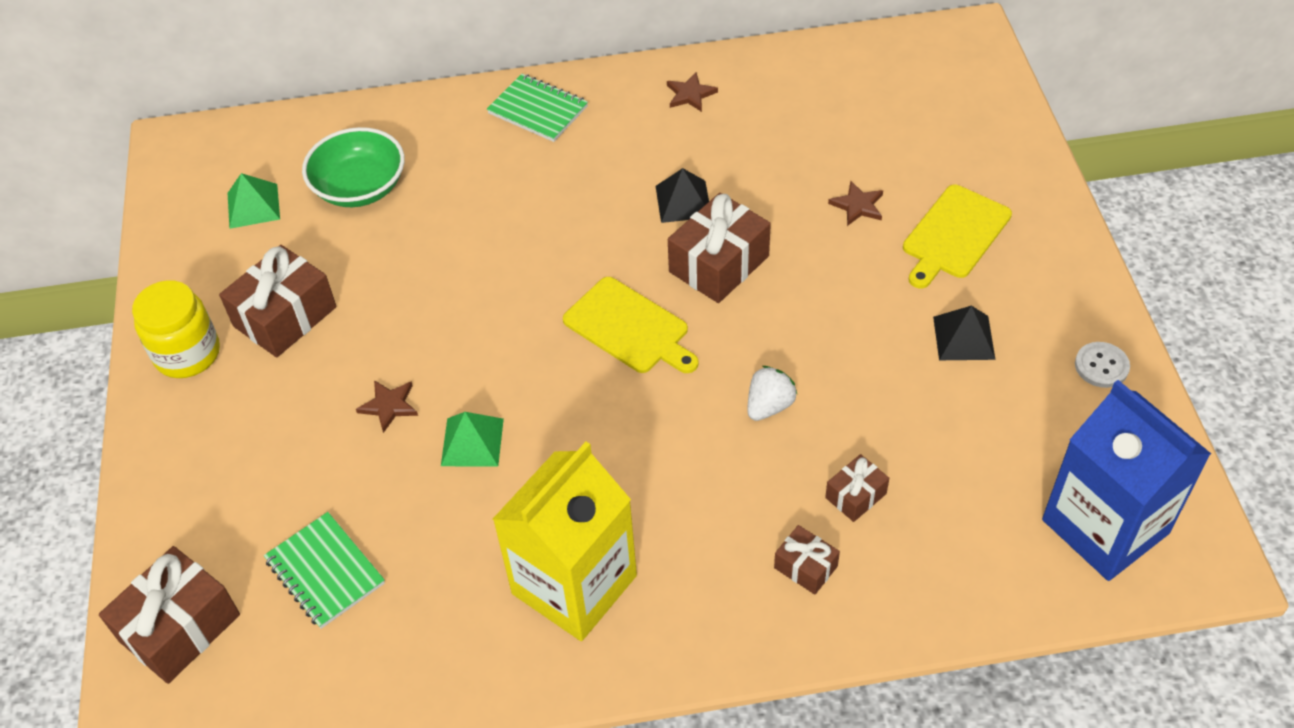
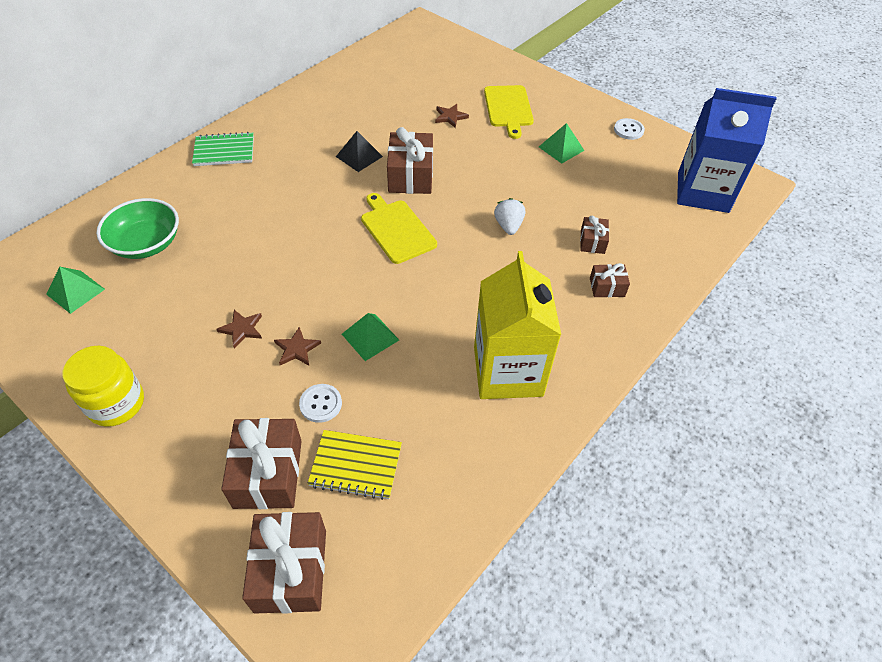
camera: 45 degrees left, 0 degrees up
brown gift [219,245,337,358] -> brown gift moved to [221,418,302,509]
green notebook [264,512,385,629] -> yellow notebook [307,430,402,500]
yellow cutting board [563,277,699,373] -> yellow cutting board turned 120 degrees counterclockwise [361,193,437,264]
brown star [667,73,718,112] -> brown star moved to [216,310,262,348]
black pyramid [933,306,996,360] -> green pyramid [539,123,585,164]
none -> white button [299,384,342,423]

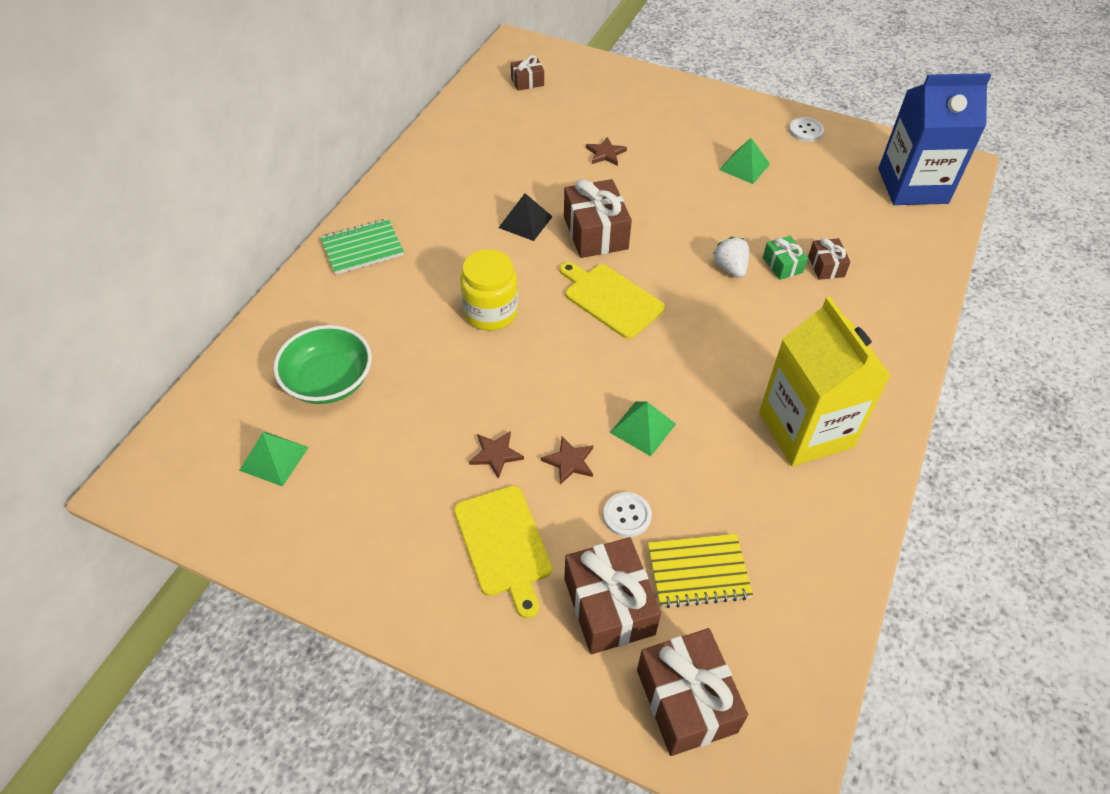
camera: 15 degrees left, 0 degrees up
yellow jar [62,346,144,427] -> yellow jar moved to [460,249,518,331]
yellow cutting board [484,85,534,139] -> yellow cutting board moved to [454,486,552,619]
brown gift [590,263,630,297] -> brown gift moved to [511,55,544,91]
none -> green gift [763,236,808,280]

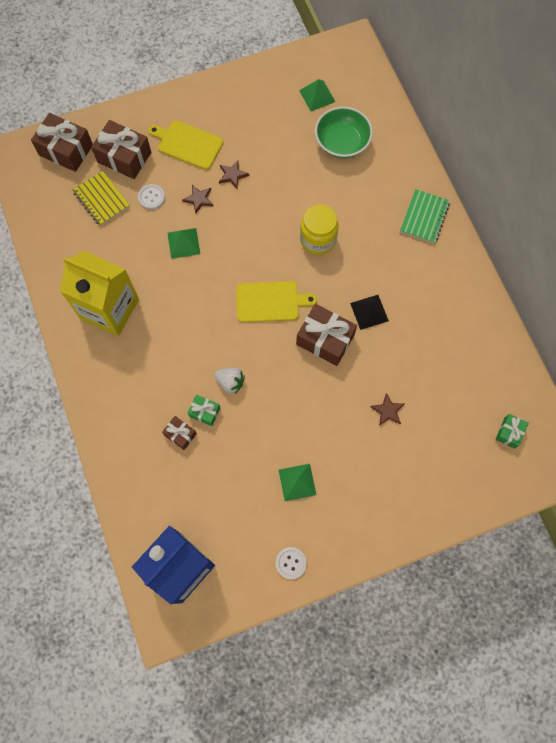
camera: 135 degrees right, 20 degrees up
brown gift [511,55,544,91] -> green gift [495,414,529,449]
yellow notebook [648,534,753,608] -> yellow notebook turned 75 degrees counterclockwise [73,171,130,226]

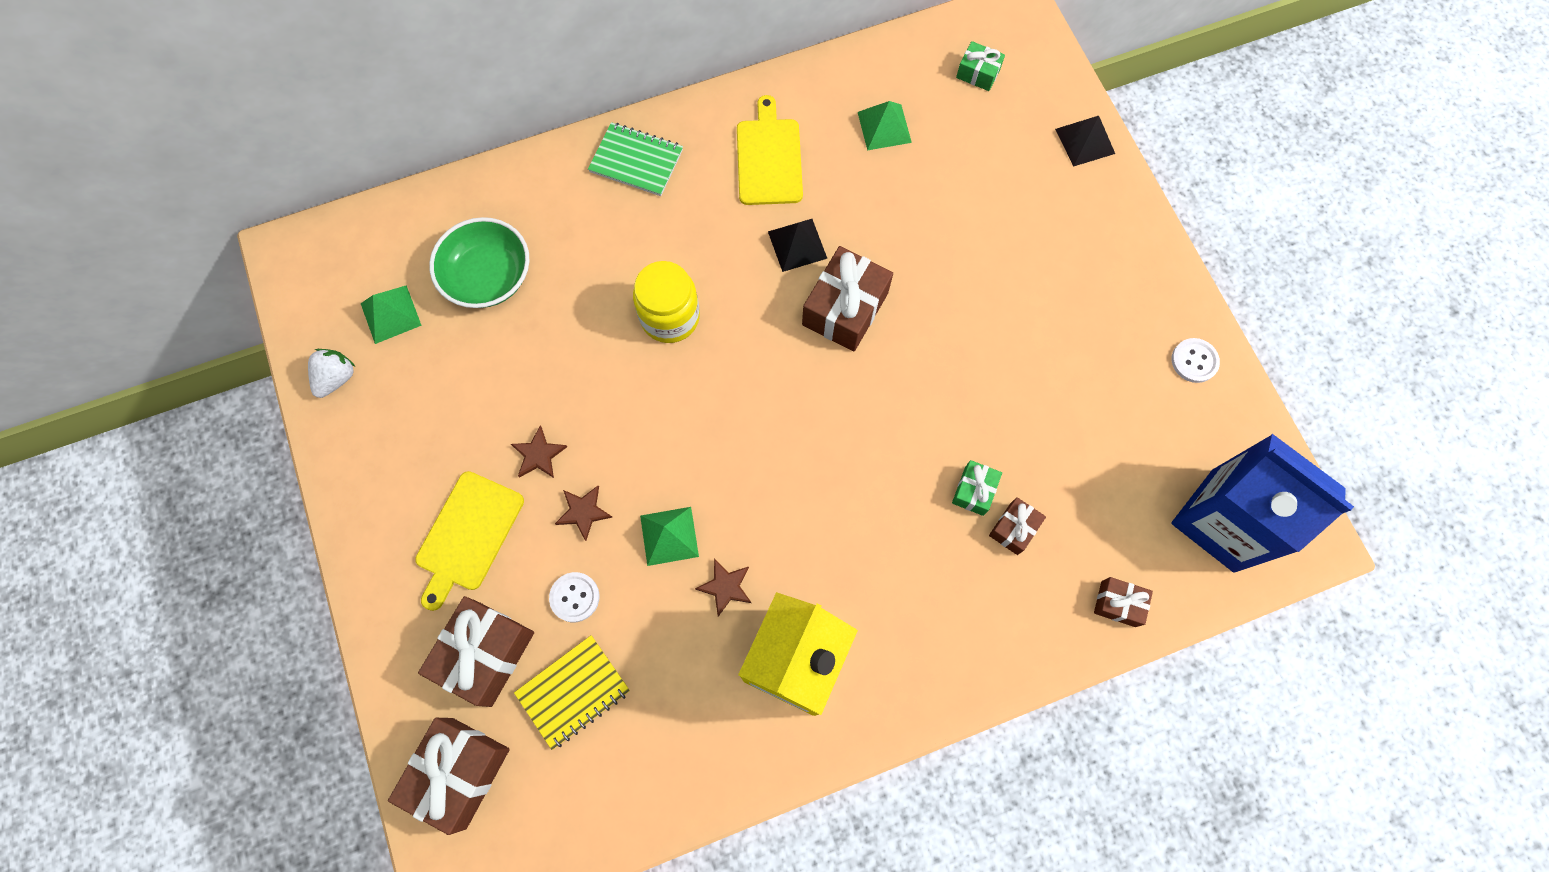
camera: 90 degrees left, 0 degrees up
white strawberry [214,368,245,394] -> white strawberry moved to [308,349,355,398]
yellow cutting board [236,281,317,323] -> yellow cutting board moved to [737,95,803,205]
green pyramid [279,464,316,501] -> green pyramid moved to [858,101,912,150]
brown star [370,393,405,426] -> brown star moved to [695,558,751,617]
none -> black pyramid [1055,116,1115,167]
none -> brown gift [1094,577,1153,627]

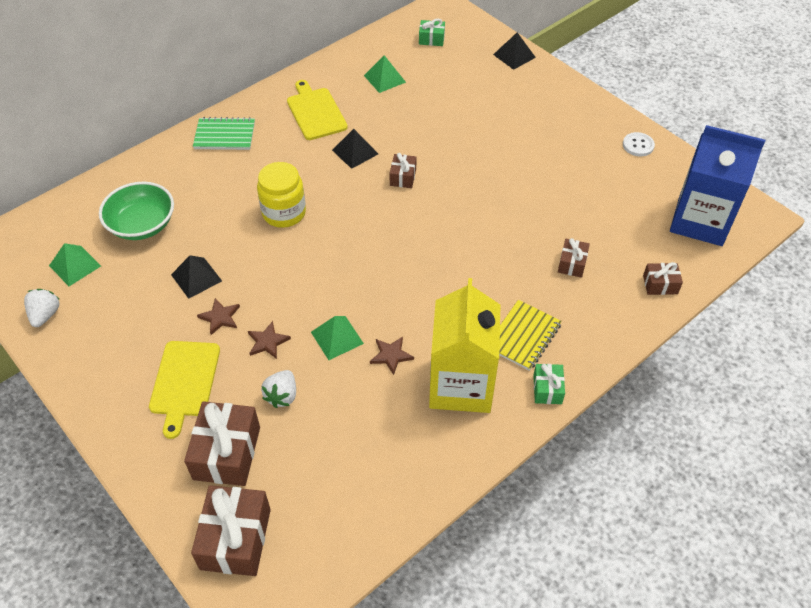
camera: 20 degrees left, 20 degrees down
yellow notebook [514,635,630,750] -> yellow notebook moved to [499,300,562,371]
white button [549,572,600,622] -> white strawberry [261,370,296,408]
brown gift [802,246,893,352] -> brown gift [389,153,416,188], size x0.53
green gift [952,460,1002,516] -> green gift moved to [533,364,565,404]
none -> black pyramid [171,255,222,299]

